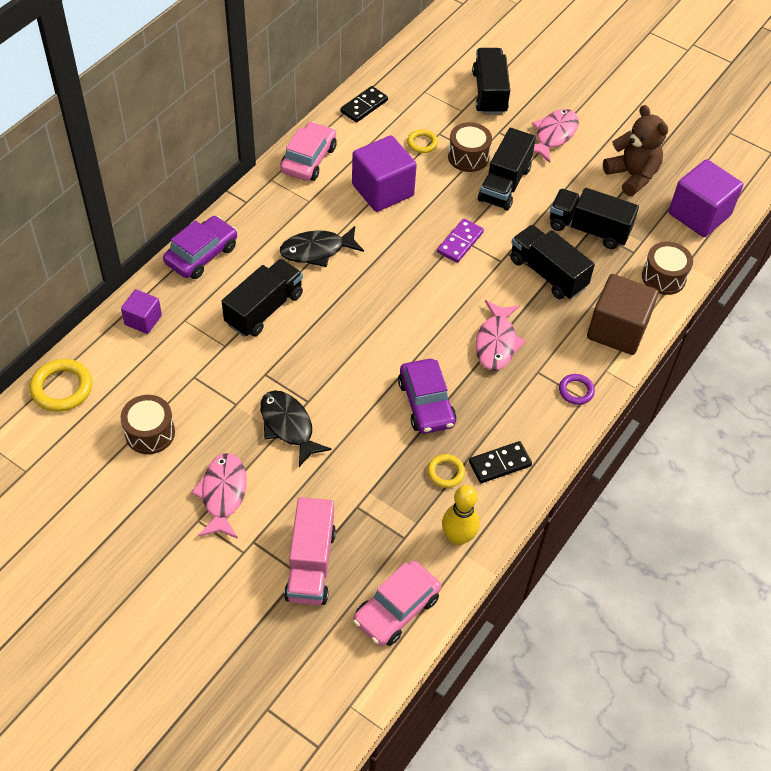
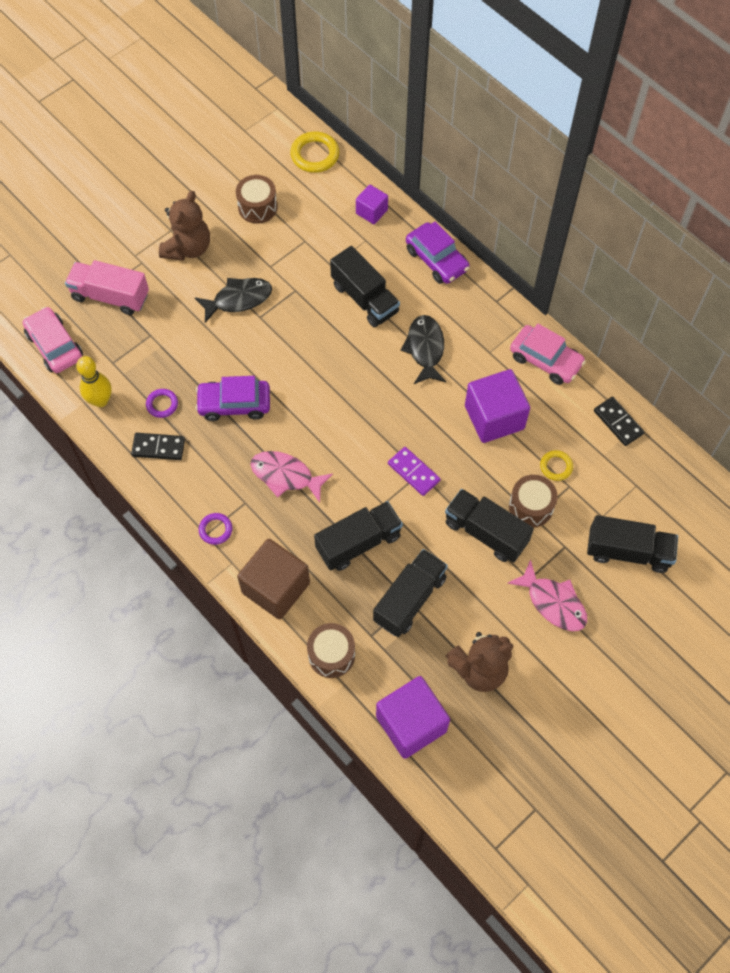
camera: 105 degrees right, 10 degrees up
pink fish [191,453,247,539] -> brown teddy bear [159,191,210,261]
yellow ring [427,454,465,488] -> purple ring [146,389,178,418]
black domino [469,441,532,483] -> black domino turned 75 degrees counterclockwise [131,433,185,460]

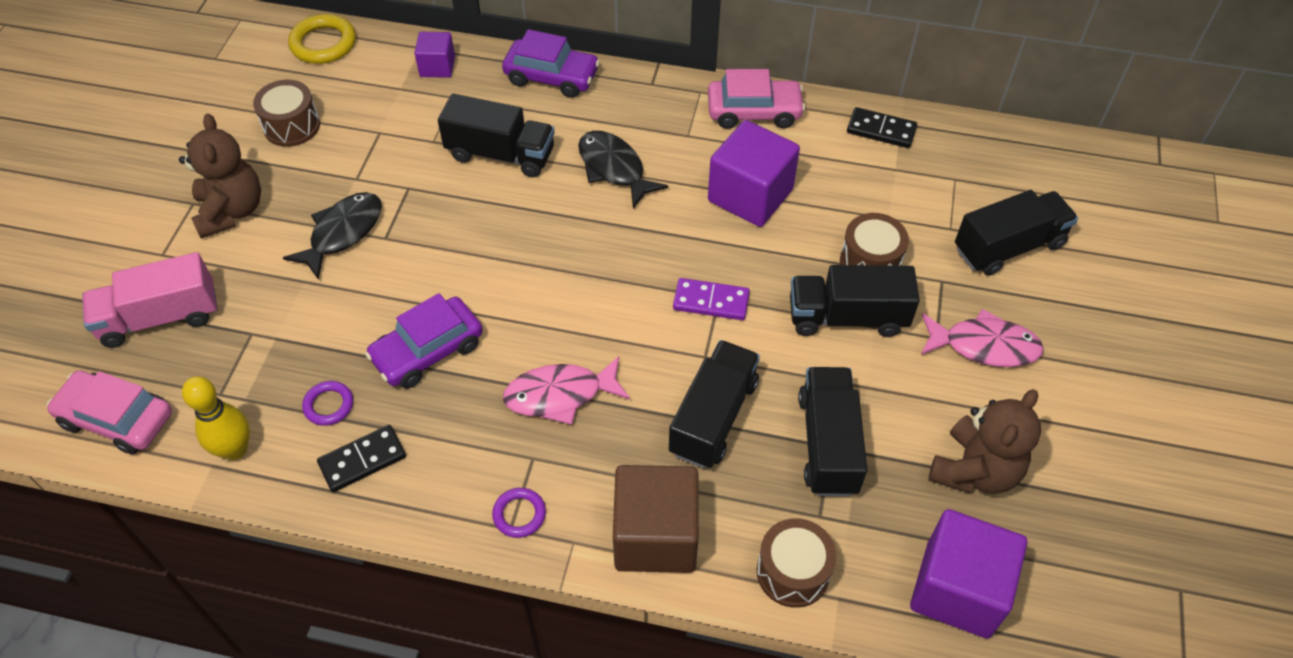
camera: 35 degrees left, 10 degrees down
yellow ring [540,450,573,481] -> none

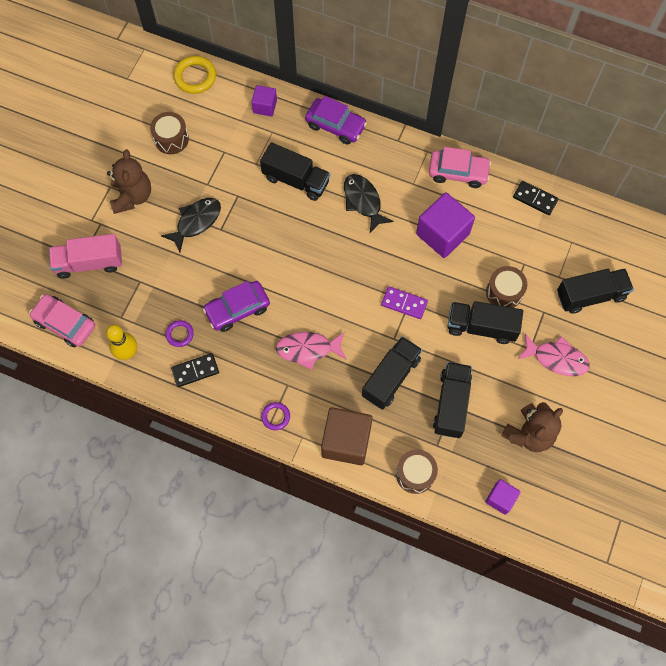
camera: 10 degrees right, 15 degrees up
purple cube [910,509,1027,639] -> purple cube [485,479,521,515], size x0.55

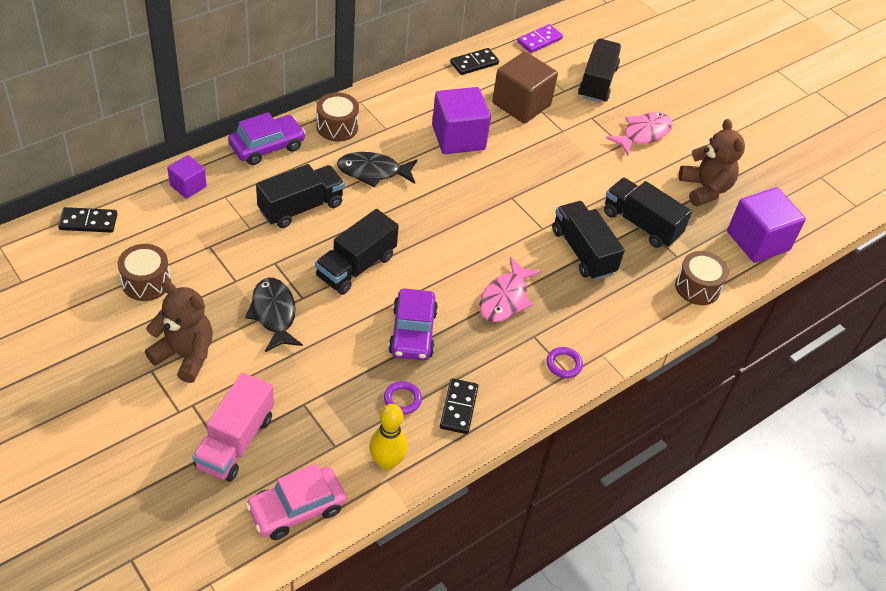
camera: 65 degrees left, 20 degrees down
yellow ring [173,56,216,94] -> black domino [58,207,117,233]
brown cube [321,407,373,465] -> brown cube moved to [492,52,558,123]
purple domino [381,286,428,319] -> purple domino moved to [517,24,563,53]
pink car [429,147,491,188] -> none
black truck [448,301,523,344] -> black truck moved to [315,209,399,295]
purple cube [485,479,521,515] -> purple cube [727,187,806,263], size x1.83
brown drum [486,266,527,308] -> brown drum moved to [317,92,359,142]

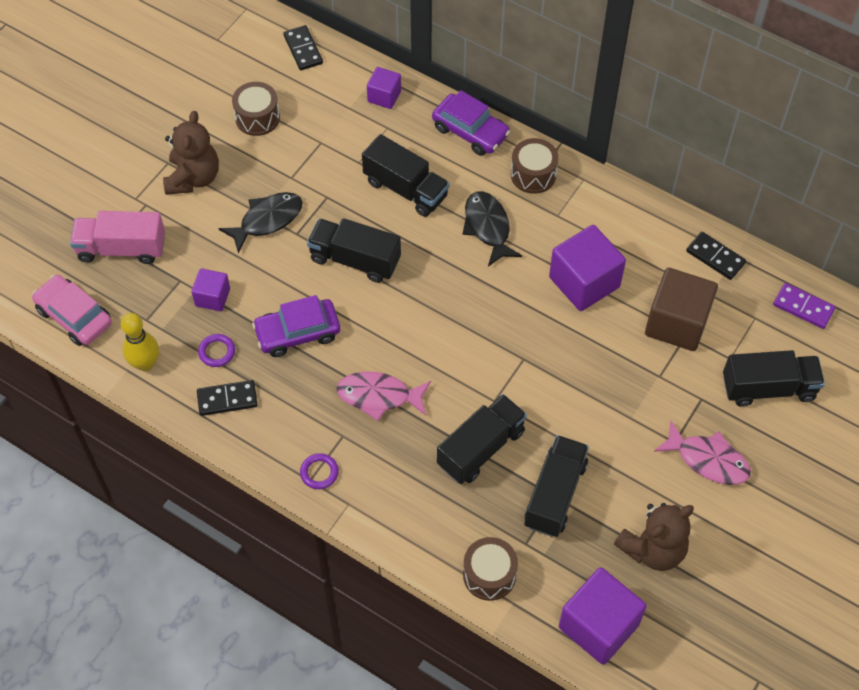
camera: 75 degrees right, 10 degrees up
none -> purple cube [191,268,230,311]

